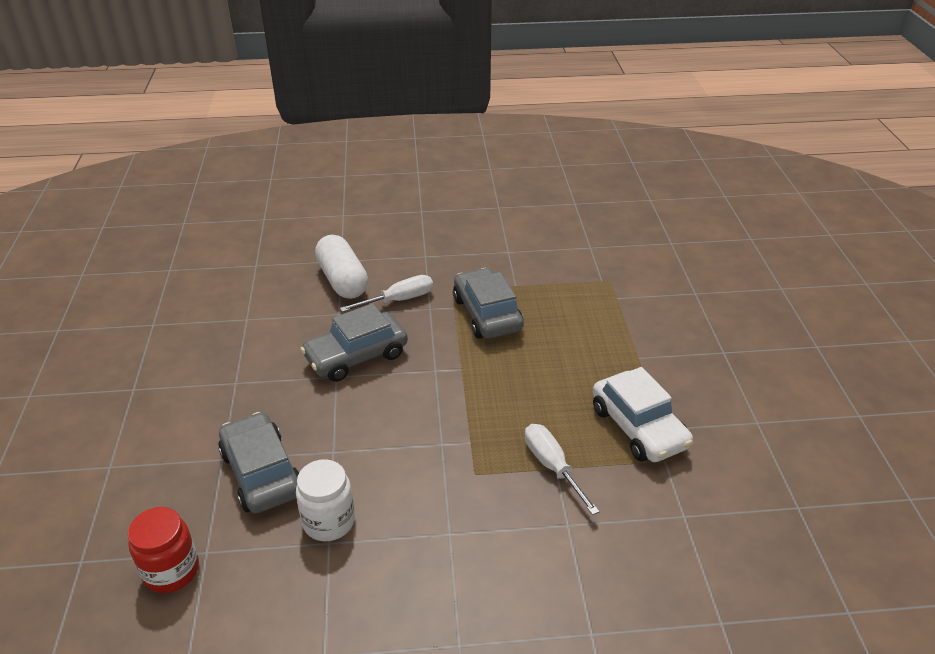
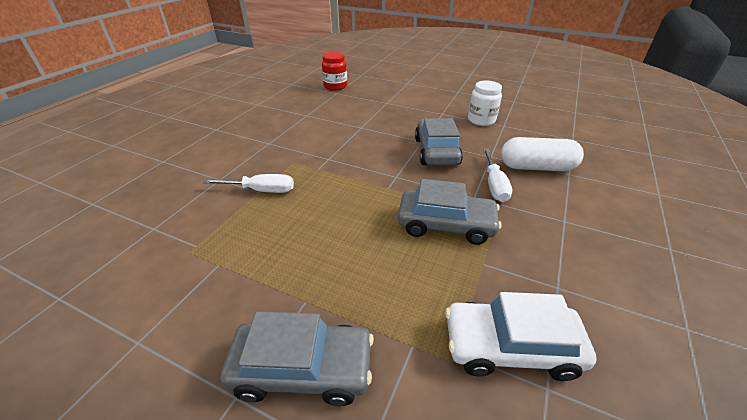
camera: 120 degrees right, 0 degrees up
grey car [218,412,300,514] -> grey car moved to [220,311,374,406]
white jar [296,459,355,541] -> white jar moved to [468,81,502,126]
white car [593,367,693,462] -> white car moved to [445,292,597,381]

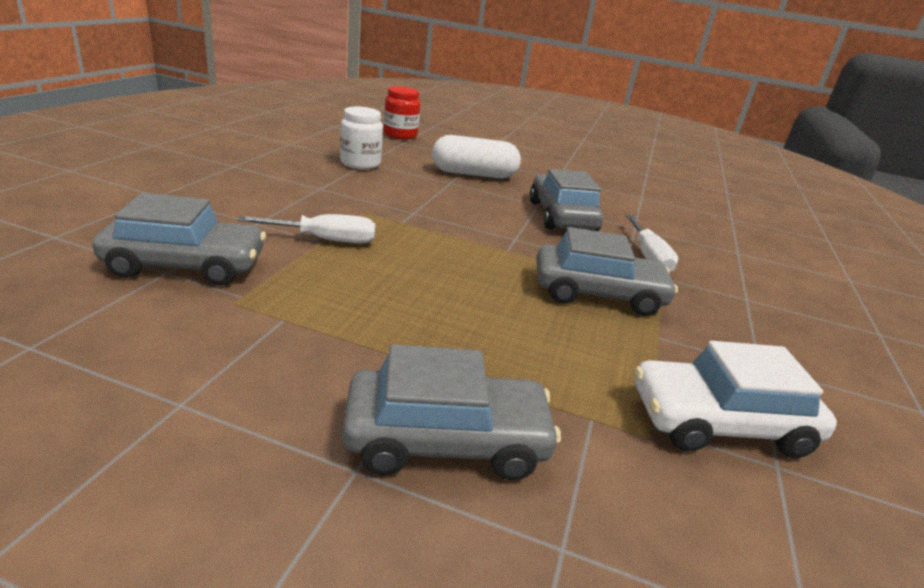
camera: 10 degrees left, 10 degrees down
white jar [468,81,502,126] -> white jar moved to [340,106,383,169]
white capsule [501,137,584,171] -> white capsule moved to [432,135,521,178]
none -> grey car [92,193,266,286]

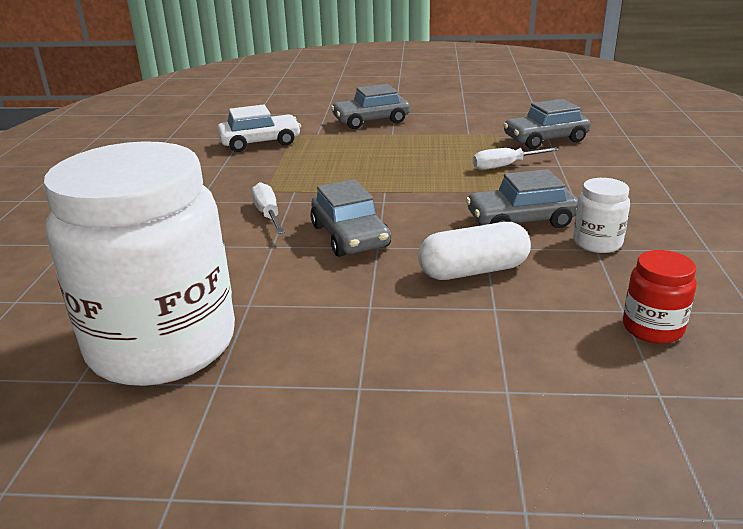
camera: 170 degrees right, 0 degrees up
grey car [536,227,678,316] -> grey car moved to [466,169,578,228]
none -> white jar [43,141,235,386]

